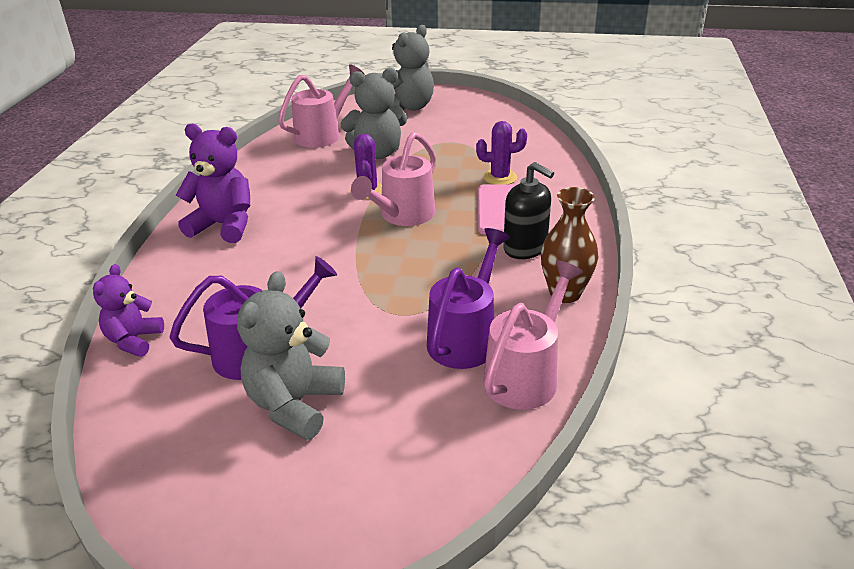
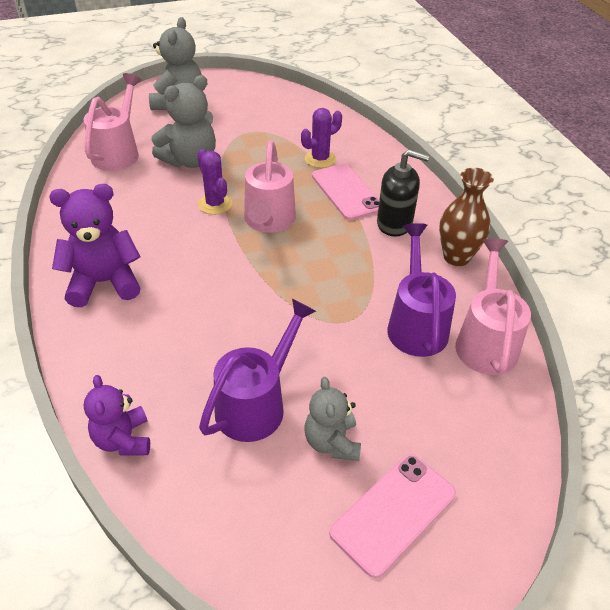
camera: 30 degrees left, 10 degrees up
grey teddy bear [237,271,345,440] -> grey teddy bear [305,377,361,461], size x0.64
none -> pink phone [329,454,456,578]

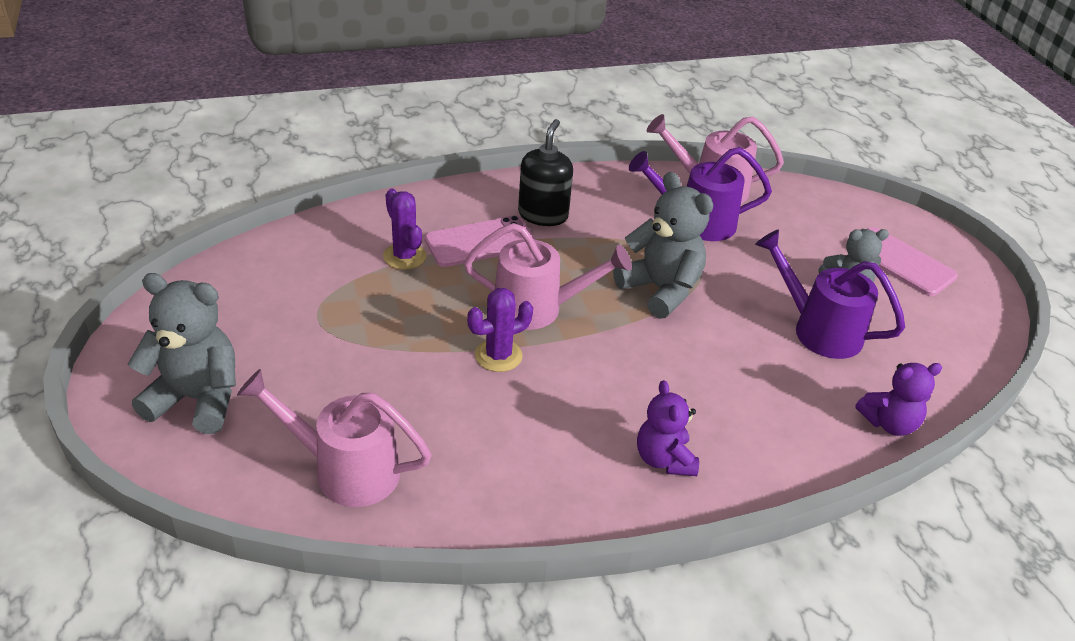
camera: 90 degrees left, 5 degrees down
purple teddy bear [49,184,141,307] -> purple teddy bear [637,380,699,476], size x0.64
grey teddy bear [152,75,216,168] -> grey teddy bear moved to [613,172,713,319]
brown vase [439,168,494,266] -> none

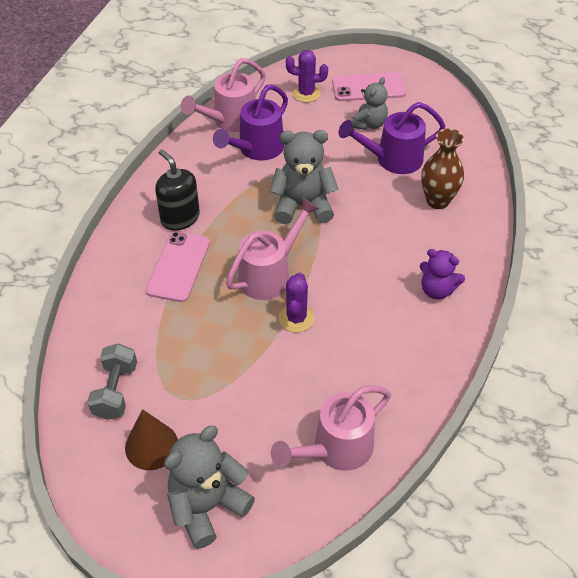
camera: 50 degrees left, 10 degrees up
purple cactus [383,189,426,270] -> purple cactus moved to [286,50,328,102]
purple teddy bear [855,363,942,436] -> none
none -> grey dumbbell [87,343,137,420]
none -> brown cone [125,409,178,470]
none -> brown vase [421,128,464,209]

